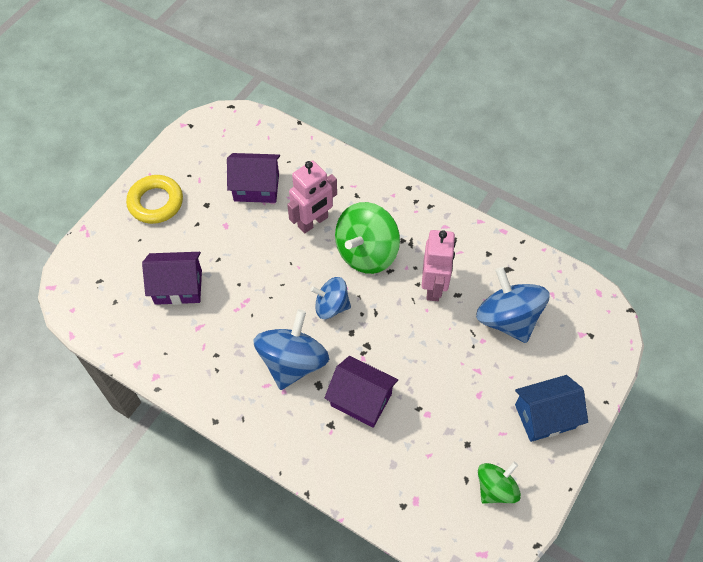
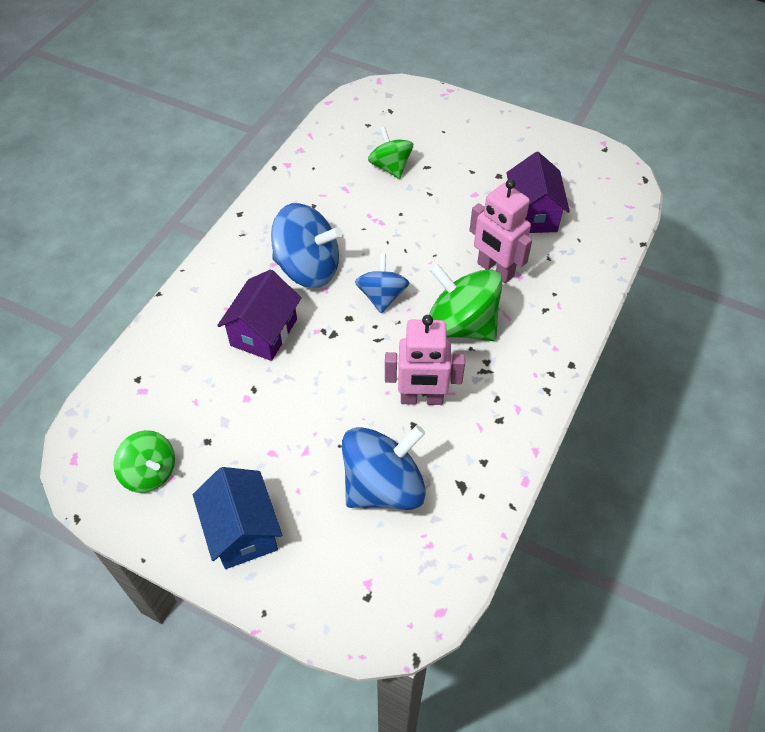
camera: 85 degrees right, 5 degrees down
yellow ring [126,175,183,224] -> none
purple house [142,252,202,305] -> green spinning top [368,127,413,179]

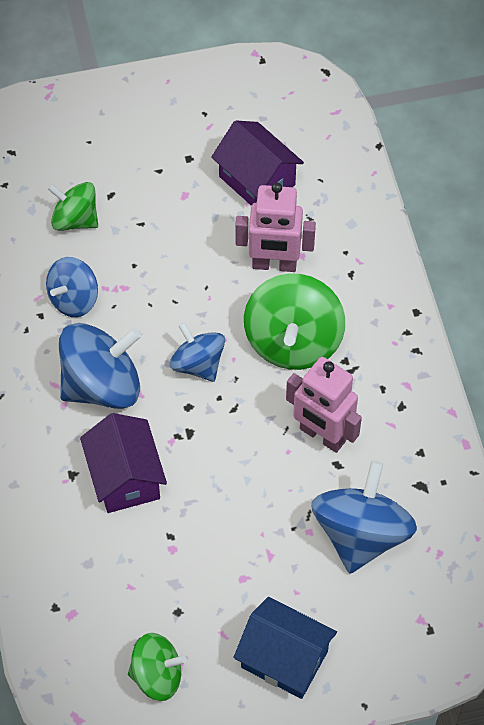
camera: 40 degrees left, 5 degrees up
pink robot [385,315,465,405] -> pink robot turned 75 degrees clockwise [286,357,362,453]
green spinning top [429,263,503,341] -> green spinning top turned 75 degrees counterclockwise [244,273,345,370]
none -> blue spinning top [46,257,98,317]

